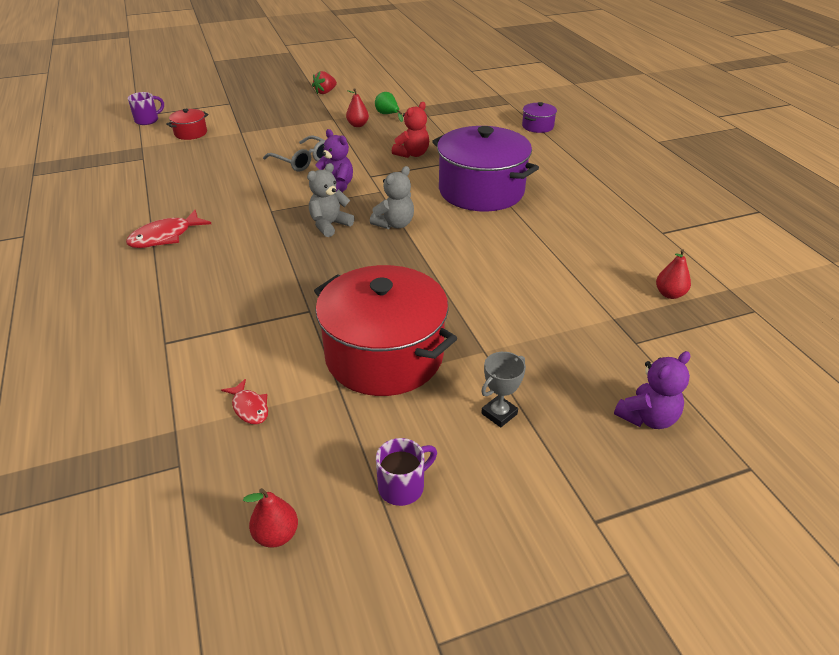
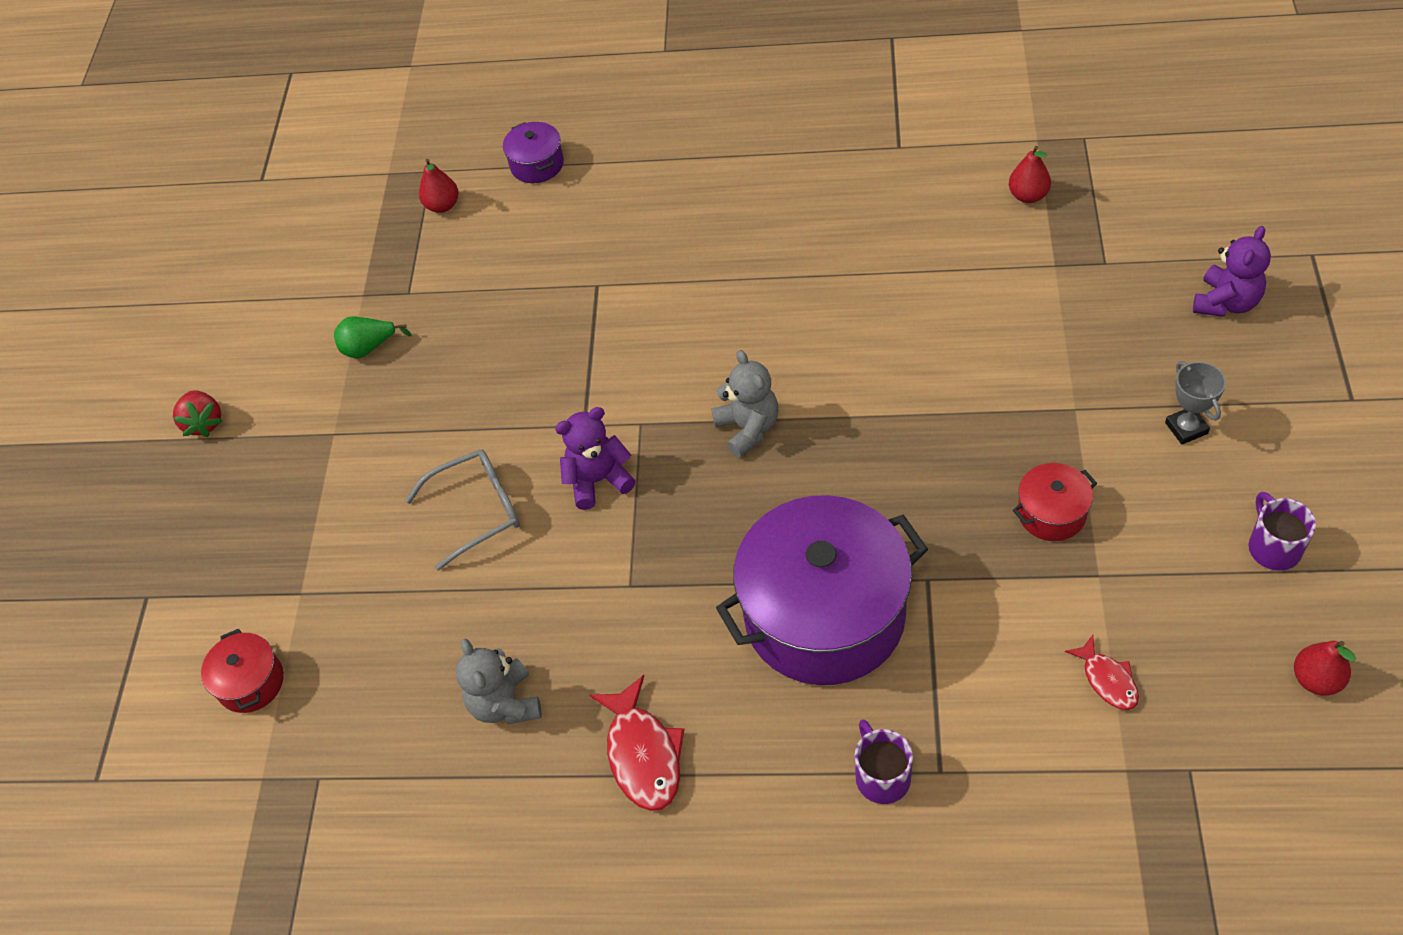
camera: 60 degrees left, 15 degrees up
purple mug [128,92,164,125] -> purple mug moved to [855,719,913,804]
red fish [221,379,268,424] -> red fish turned 75 degrees clockwise [1065,635,1139,710]
grey teddy bear [307,163,355,237] -> grey teddy bear moved to [456,639,542,724]
red pot [314,265,457,396] -> red pot [1013,463,1097,541], size x0.43
red pear [346,88,369,127] -> red pear moved to [419,159,459,213]
red teddy bear [392,102,429,158] -> none
purple pot [432,126,539,212] -> purple pot moved to [716,495,928,685]
purple teddy bear [614,351,690,429] -> purple teddy bear turned 45 degrees clockwise [1193,226,1271,317]

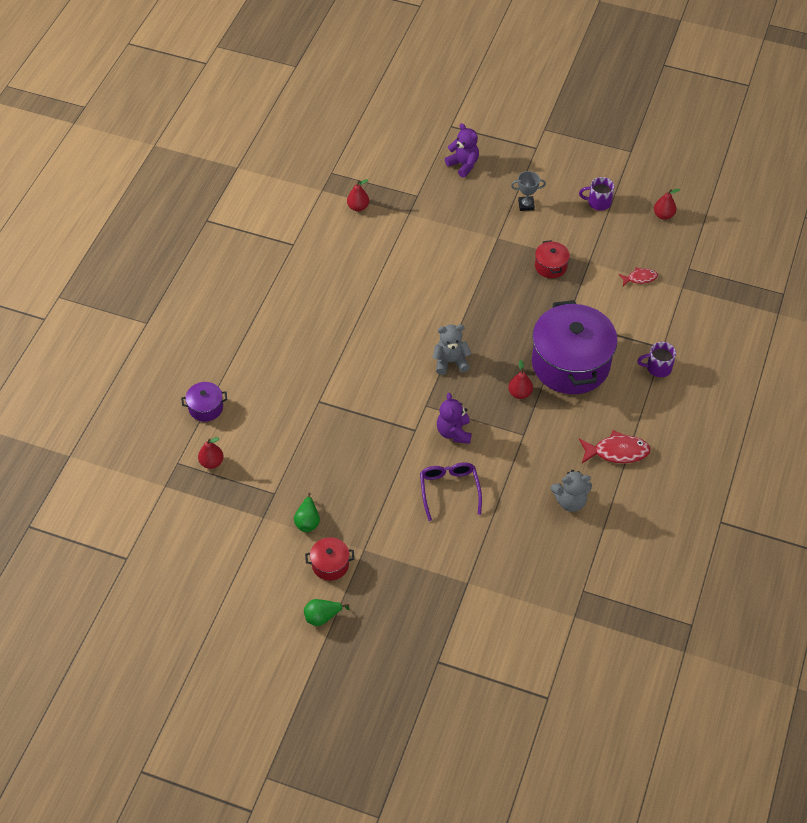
camera: 80 degrees left, 0 degrees up
red strawberry [173,390,223,437] -> green pear [304,599,350,626]
red pot [201,629,284,713] -> red pot moved to [305,537,354,581]
grey glasses [405,449,520,570] -> purple glasses [420,462,482,521]
none -> red pear [508,360,533,399]

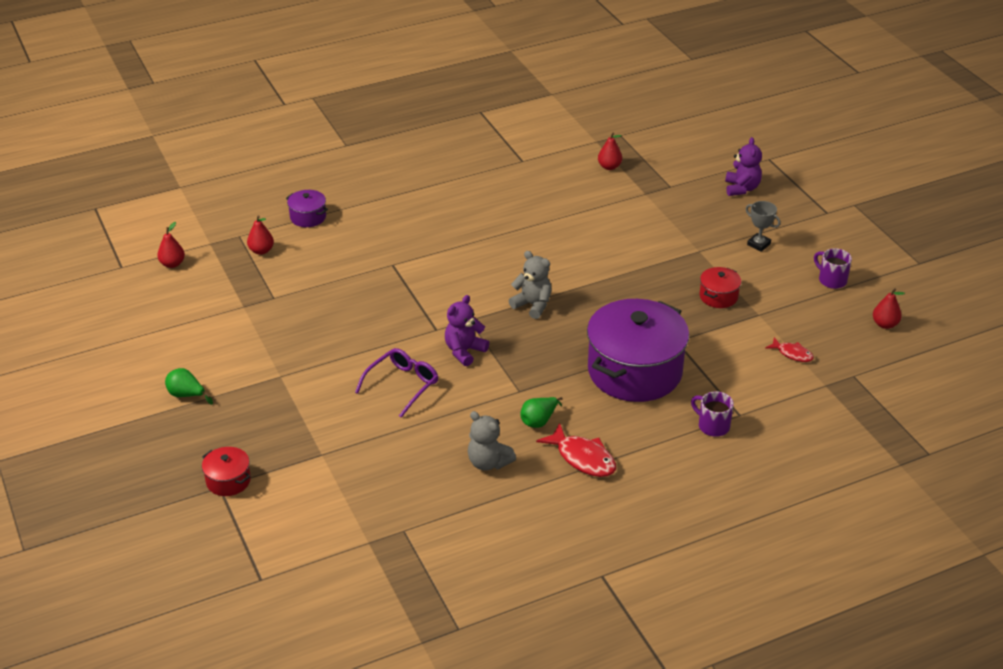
camera: 45 degrees right, 15 degrees down
green pear [294,493,320,532] -> green pear moved to [521,397,563,428]
red pot [305,537,354,581] -> red pot moved to [202,447,251,496]
red pear [508,360,533,399] -> red pear moved to [157,222,185,268]

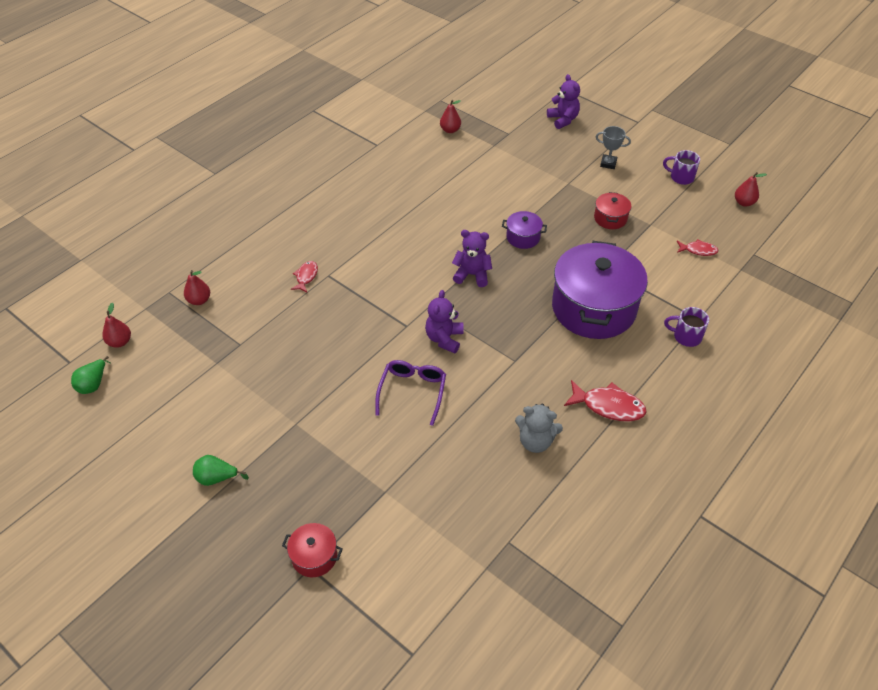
camera: 25 degrees left, 10 degrees up
purple pot [286,190,328,227] -> purple pot moved to [502,211,547,249]
grey teddy bear [509,251,552,319] -> purple teddy bear [452,230,492,287]
green pear [521,397,563,428] -> green pear moved to [71,356,110,394]
none -> red fish [291,261,318,292]

